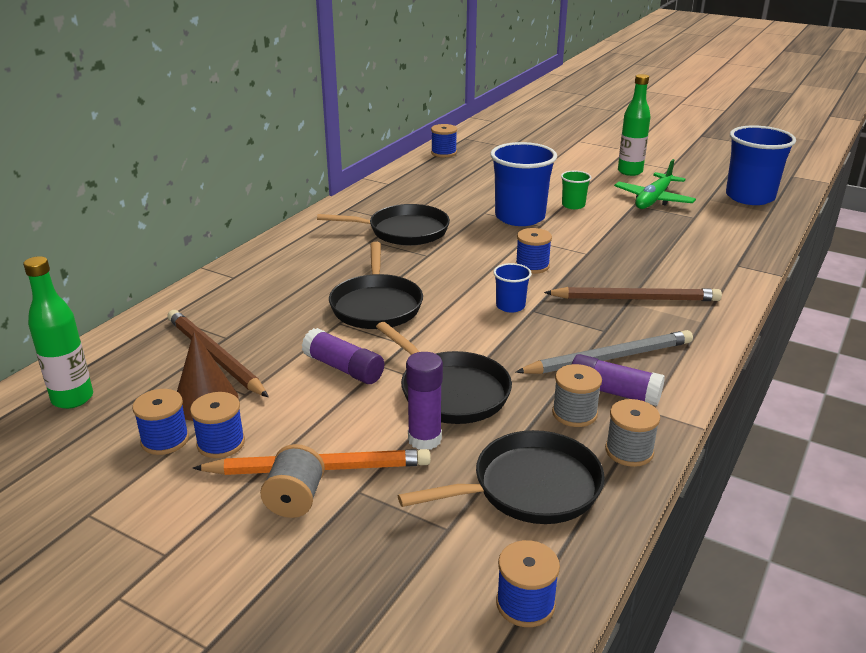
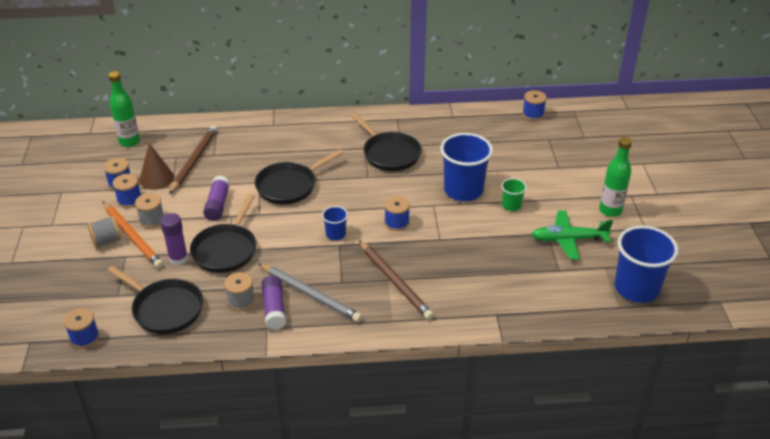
camera: 55 degrees right, 10 degrees up
grey spool [605,399,660,467] -> grey spool moved to [135,193,164,228]

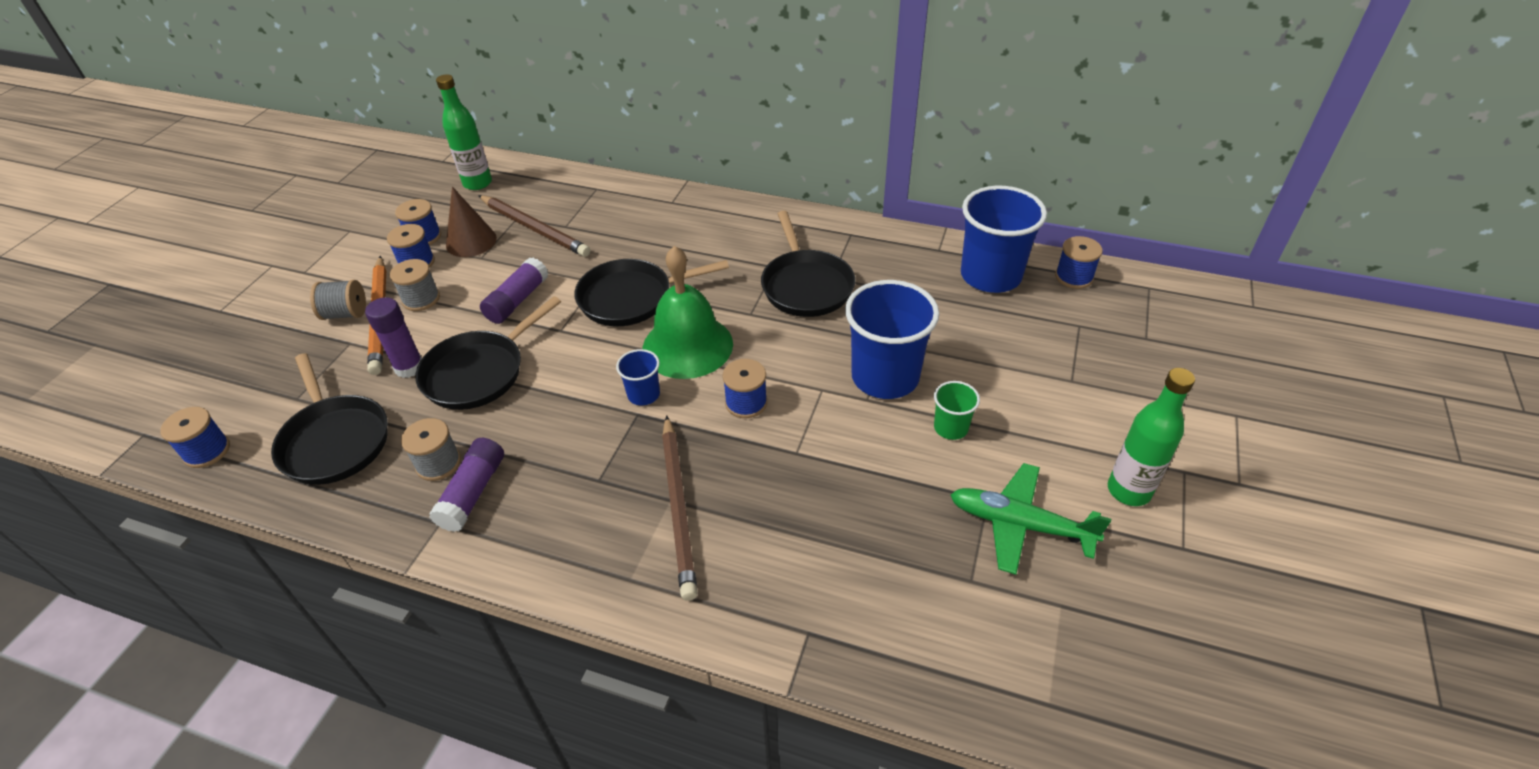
camera: 25 degrees right, 5 degrees up
brown pencil [169,125,217,194] -> brown pencil turned 90 degrees clockwise [478,195,591,257]
grey pencil [258,263,362,322] -> none
blue cup [615,226,679,303] -> blue cup moved to [961,186,1047,293]
none -> green bell [643,246,733,379]

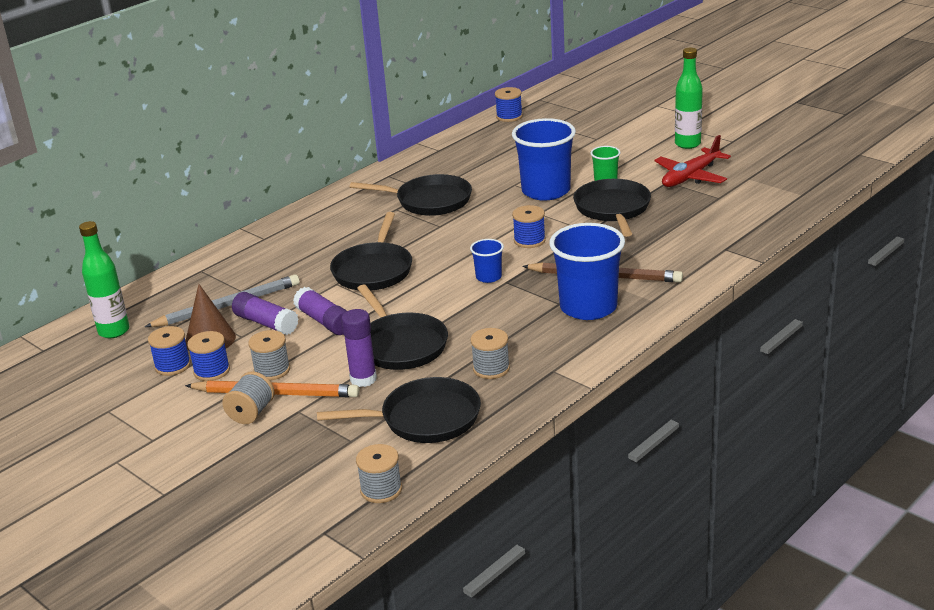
camera: 65 degrees left, 15 degrees down
blue spool [160,407,230,468] -> grey spool [356,444,402,503]
purple glue stick [429,438,504,532] -> purple glue stick moved to [232,292,299,335]
brown pencil [478,195,591,257] -> grey pencil [145,274,300,327]
green bell [643,246,733,379] -> none
green plane [950,463,1111,575] -> red plane [654,135,731,187]
blue cup [961,186,1047,293] -> blue cup moved to [549,223,625,320]
none -> black pan [573,179,651,237]

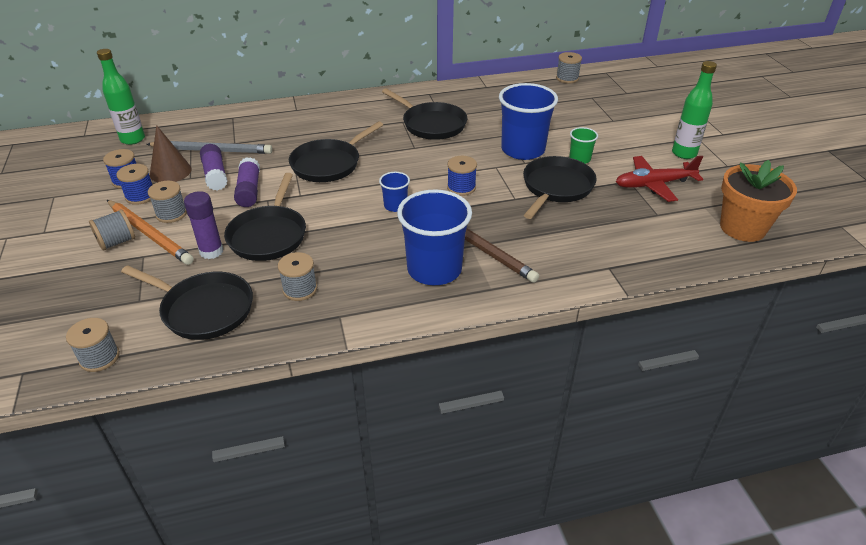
camera: 30 degrees right, 10 degrees up
blue spool [495,87,523,122] -> grey spool [556,52,582,83]
none -> orange flower pot [720,160,797,242]

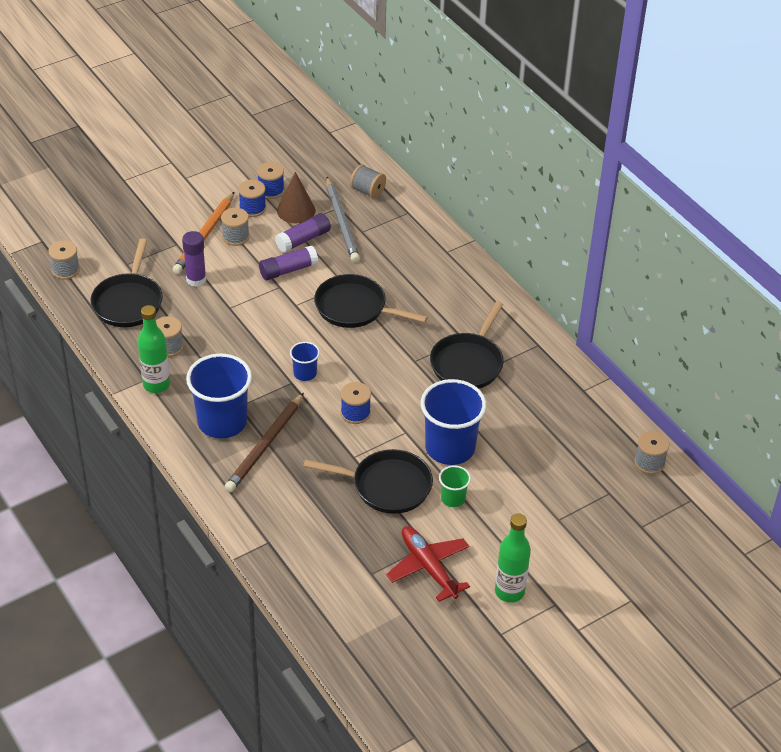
camera: 70 degrees right, 5 degrees up
grey spool [89,209,135,251] -> grey spool moved to [350,164,386,199]
green bottle [97,49,145,145] -> green bottle moved to [138,305,170,393]
black pan [224,173,306,261] -> none
orange flower pot [720,160,797,242] -> none

